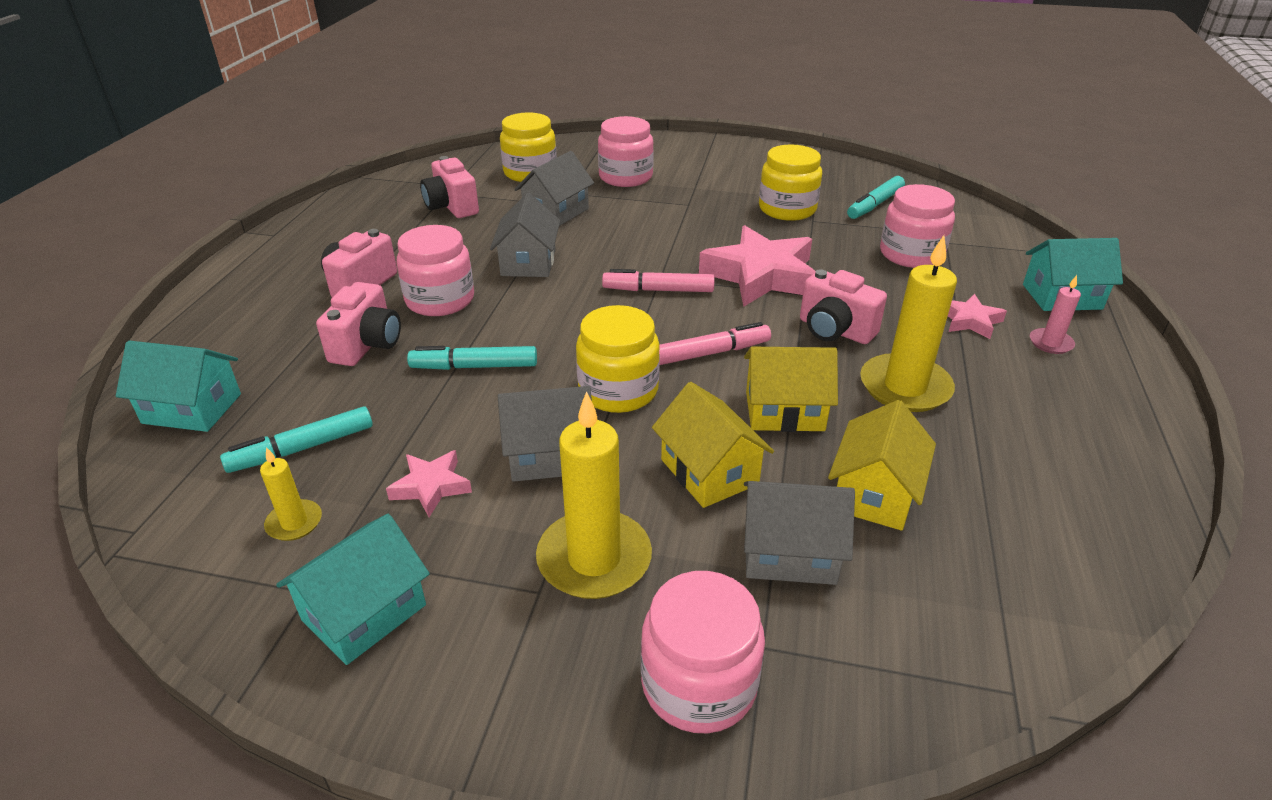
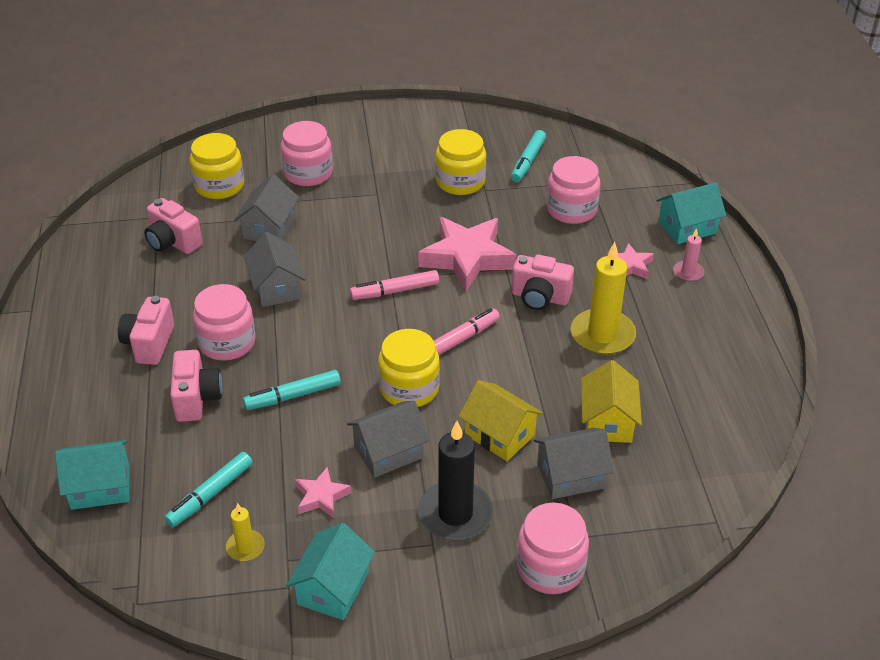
camera: 20 degrees left, 5 degrees up
yellow candle [536,391,652,599] -> black candle [418,421,494,541]
yellow house [744,347,838,432] -> none

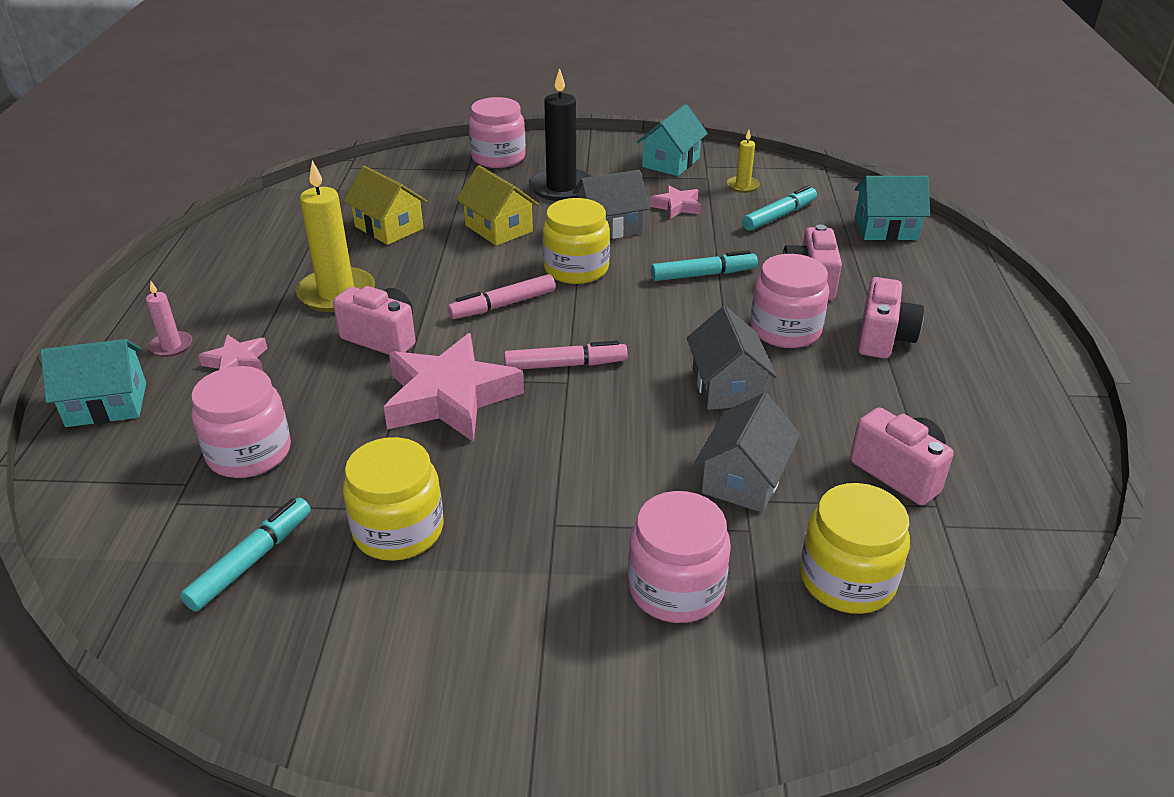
camera: 170 degrees left, 5 degrees down
grey house [534,428,614,499] -> none
yellow house [581,360,642,443] -> yellow house turned 60 degrees counterclockwise [344,166,427,245]

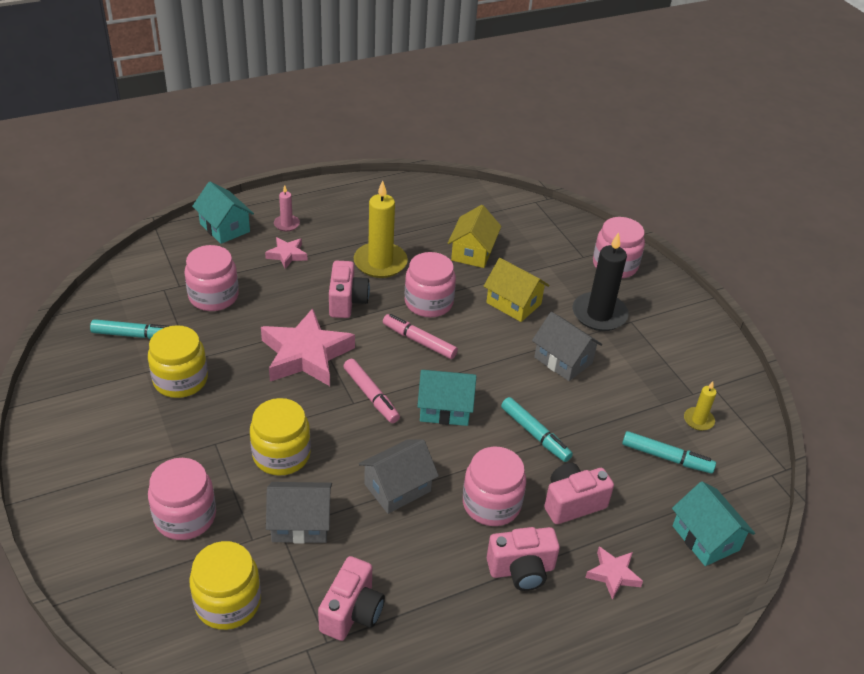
camera: 60 degrees right, 5 degrees up
yellow house [456,165,539,246] -> yellow house turned 75 degrees counterclockwise [484,258,549,322]
yellow jar [542,198,610,284] -> yellow jar moved to [250,398,311,476]
turquoise house [637,104,708,176] -> turquoise house moved to [417,370,476,426]
pink star [650,185,701,219] -> pink star moved to [585,546,643,600]
none -> pink jar [405,252,456,317]

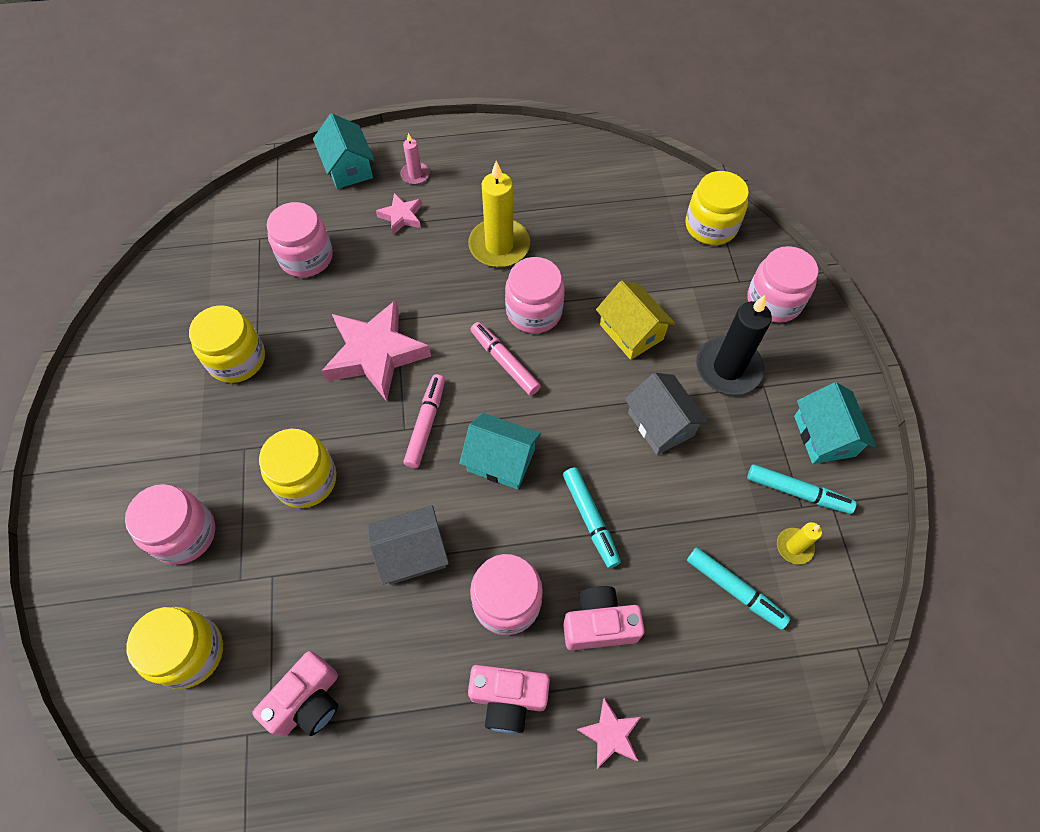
camera: 20 degrees right, 20 degrees up
turquoise marker [90,319,169,339] -> turquoise marker moved to [747,464,857,514]
grey house [266,482,332,544] -> none
pink camera [329,261,370,318] -> none
pink marker [344,359,400,423] -> pink marker turned 150 degrees counterclockwise [403,374,445,468]
yellow house [448,205,501,268] -> none
turquoise house [672,481,755,566] -> turquoise house moved to [794,382,876,464]
none -> yellow jar [686,171,749,245]

